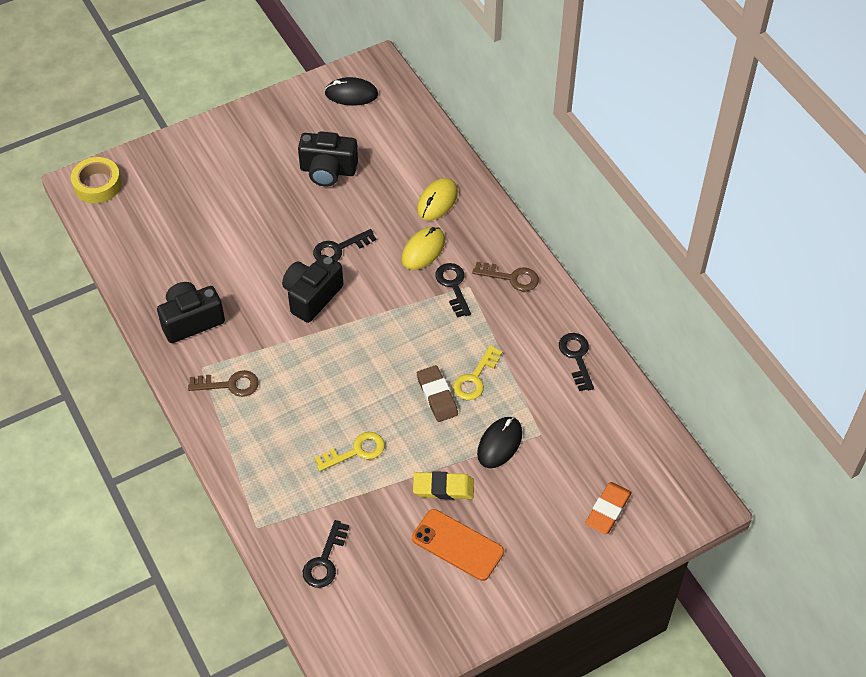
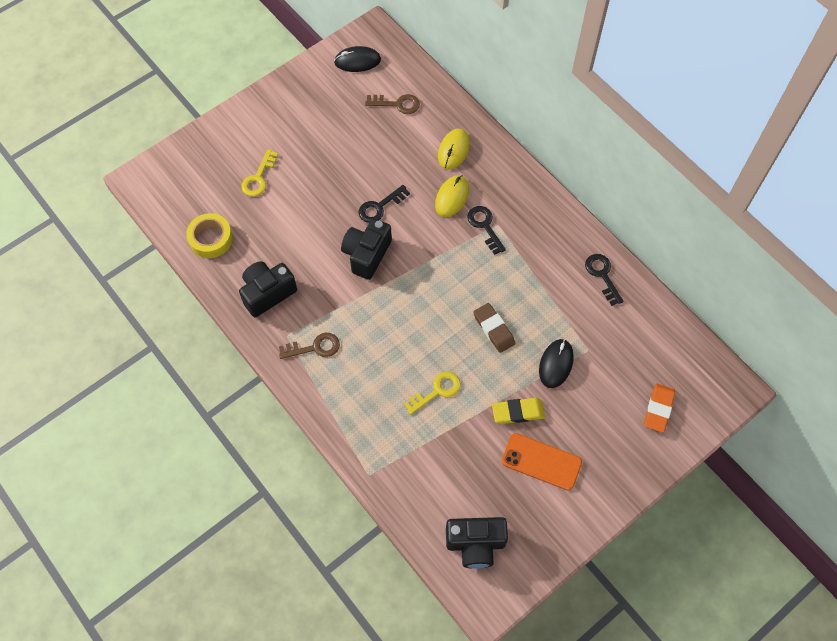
camera: 10 degrees left, 10 degrees up
yellow tape [71,157,122,203] -> yellow tape moved to [186,213,233,258]
black camera [298,131,358,186] -> black camera moved to [446,517,508,569]
black key [303,520,349,588] -> none
yellow key [453,345,502,400] -> yellow key moved to [241,149,278,197]
brown key [472,262,539,292] -> brown key moved to [365,94,420,114]

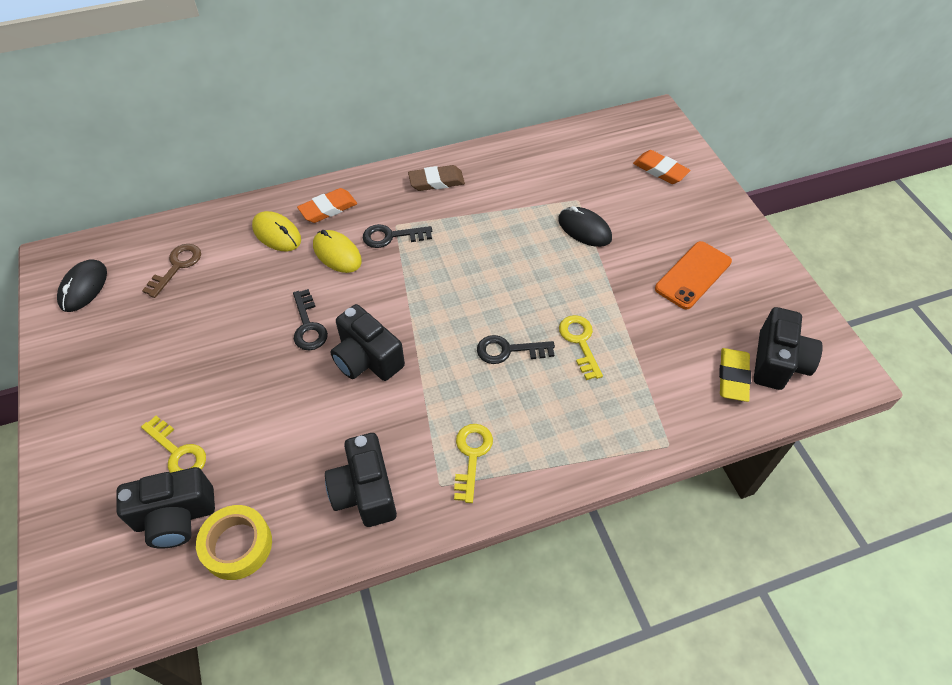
camera: 70 degrees left, 10 degrees down
brown key [279,333,340,359] -> yellow key [454,424,493,503]
brown eraser [473,303,515,353] -> brown eraser moved to [408,165,465,191]
yellow eraser [492,398,545,424] -> yellow eraser moved to [719,348,751,402]
black key [585,254,624,306] -> black key moved to [477,335,555,364]
none -> black camera [116,467,215,548]
none -> orange eraser [297,188,357,223]

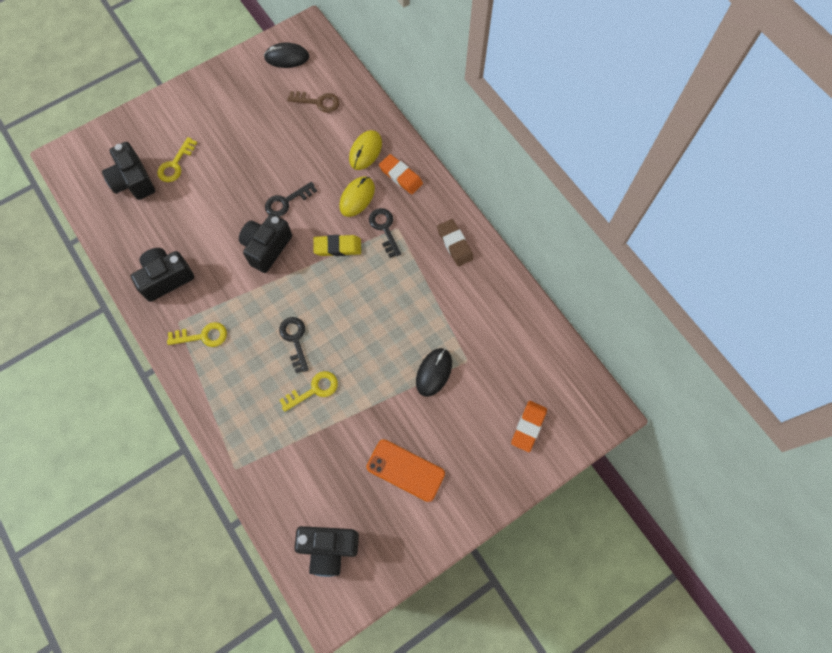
camera: 75 degrees right, 15 degrees up
yellow tape [196,505,272,580] -> none
yellow eraser [719,348,751,402] -> yellow eraser moved to [313,235,361,256]

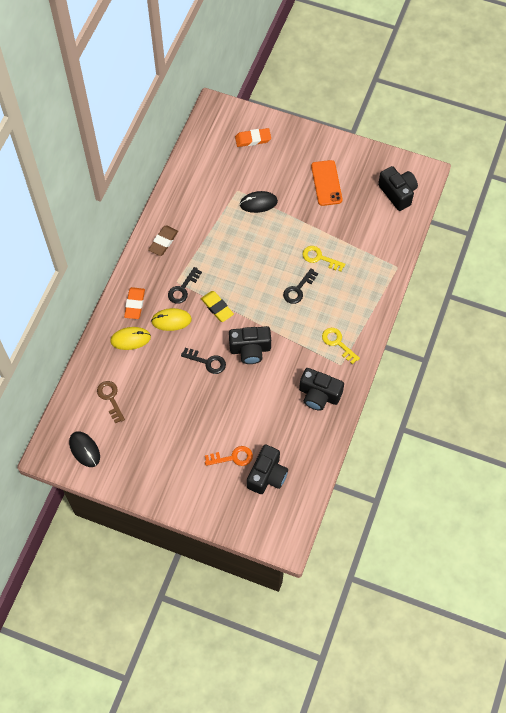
camera: 125 degrees left, 5 degrees down
yellow key [157,137,197,182] -> orange key [205,446,253,466]

